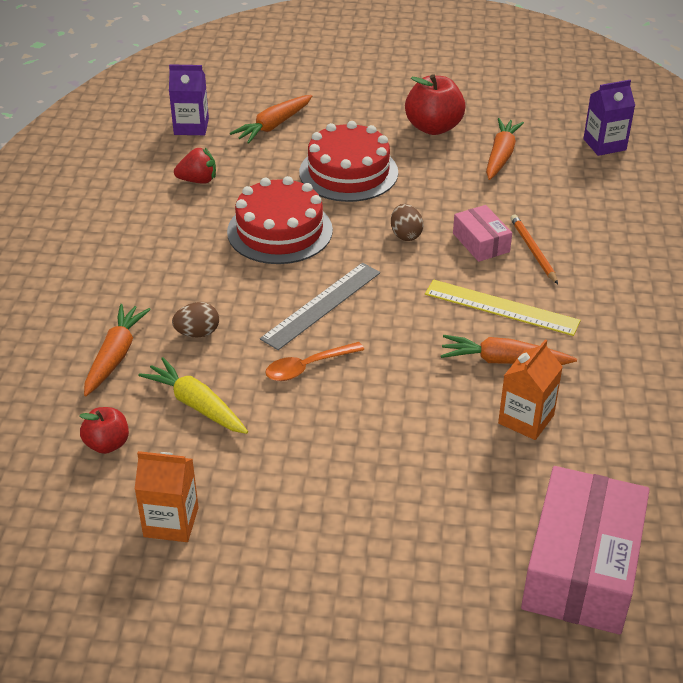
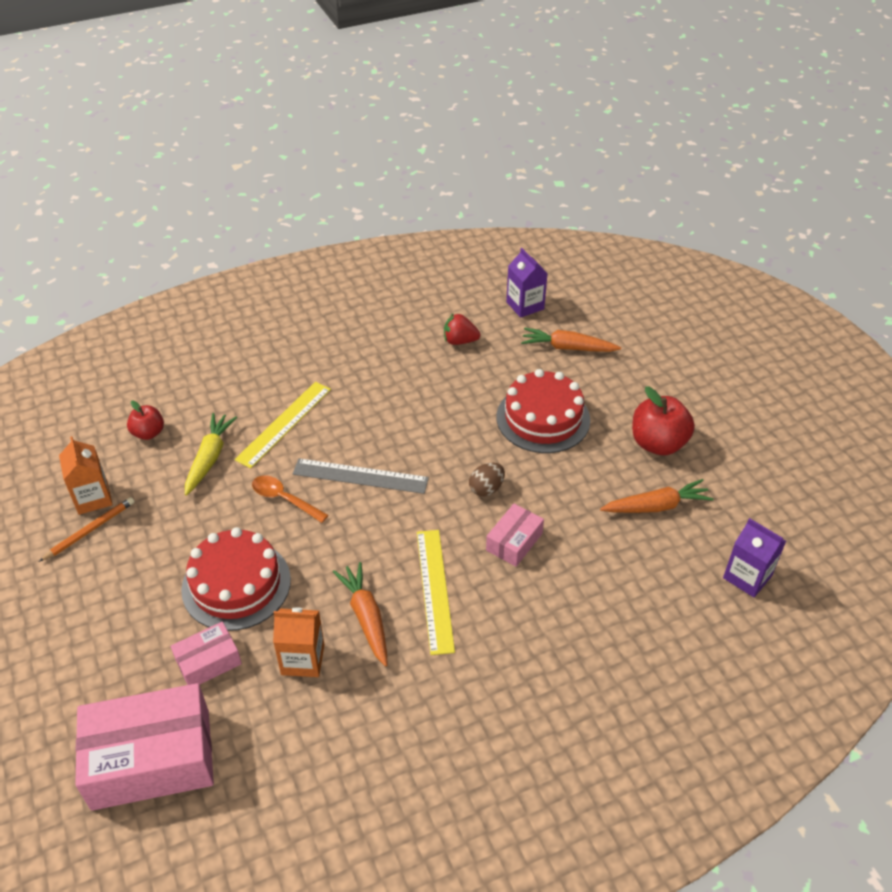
camera: 60 degrees right, 5 degrees up
orange carrot [84,304,151,396] -> none
brown egg [172,302,219,337] -> yellow ruler [235,382,331,468]
red strawberry [174,148,216,184] -> red strawberry turned 135 degrees clockwise [444,313,481,345]
red cake [227,176,333,264] -> red cake moved to [181,527,291,631]
orange pencil [511,214,558,284] -> orange pencil moved to [39,497,135,562]
none -> pink box [171,622,242,685]

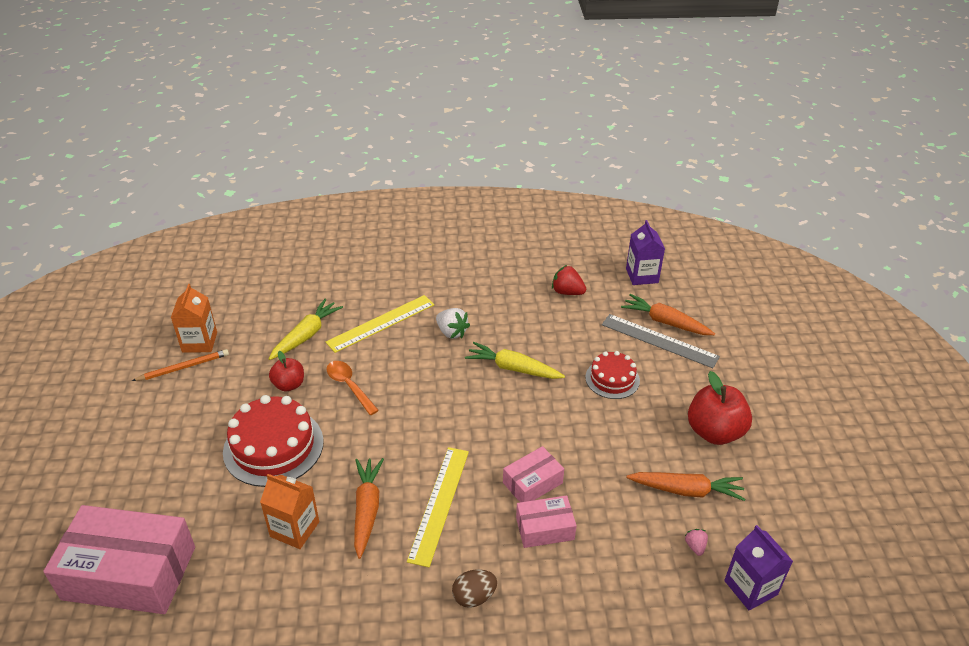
camera: 20 degrees right, 5 degrees down
red apple [127,401,164,440] -> red apple moved to [269,351,304,391]
pink box [171,622,242,685] -> pink box moved to [516,495,577,548]
grey ruler [293,458,429,494] -> grey ruler moved to [602,314,720,368]
brown egg [469,463,505,497] -> brown egg moved to [452,569,497,608]
red cake [496,369,590,453] -> red cake [585,351,640,399], size x0.59
none -> white strawberry [436,308,470,339]
none -> yellow carrot [465,342,565,379]
none -> pink strawberry [685,529,708,556]

